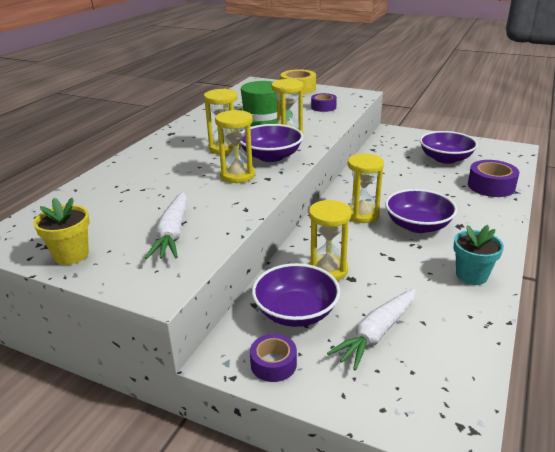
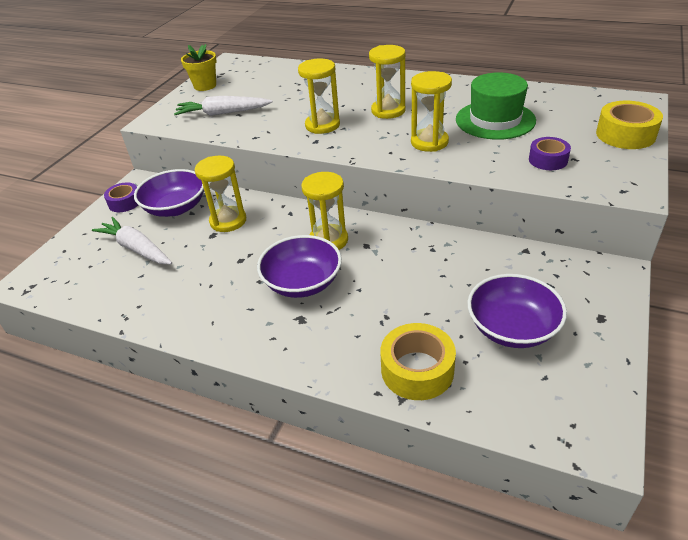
camera: 90 degrees right, 10 degrees up
purple bowl [240,124,303,162] -> none
turquoise flower pot [454,225,504,285] -> none
purple tape [468,160,519,197] -> yellow tape [380,323,456,400]

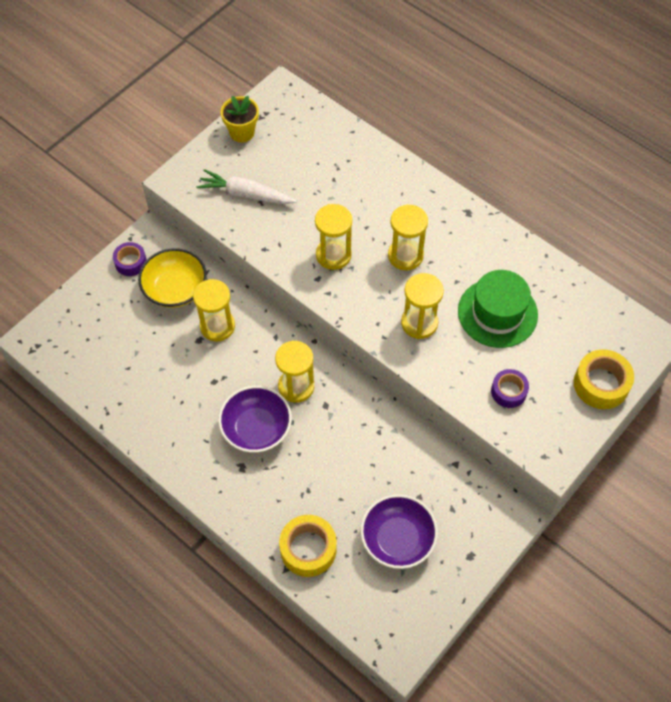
camera: 15 degrees right, 20 degrees up
white carrot [92,217,172,264] -> none
purple bowl [134,169,204,217] -> yellow bowl [138,248,207,308]

